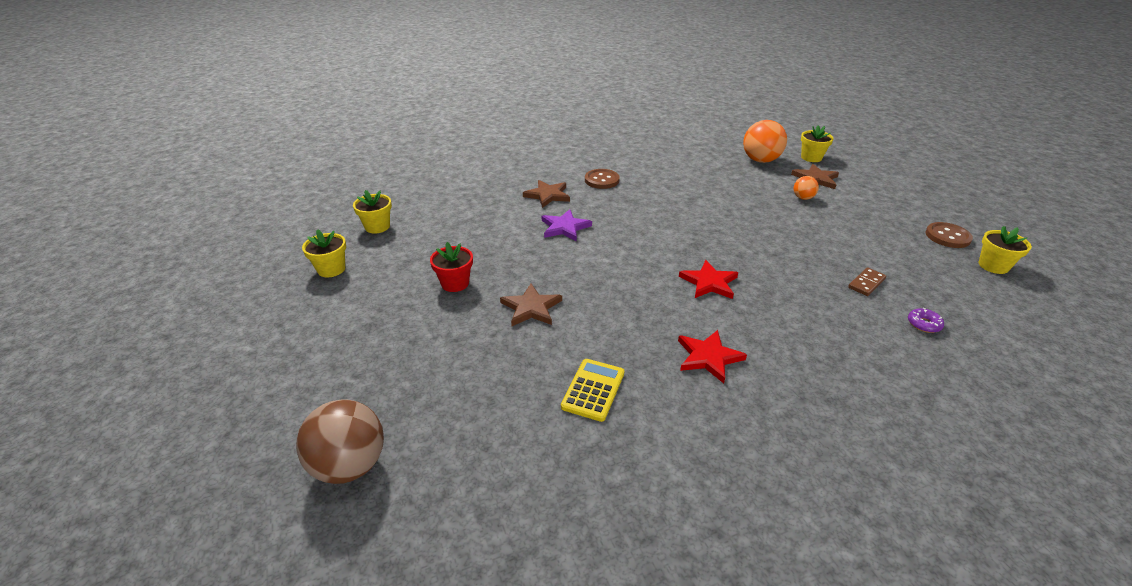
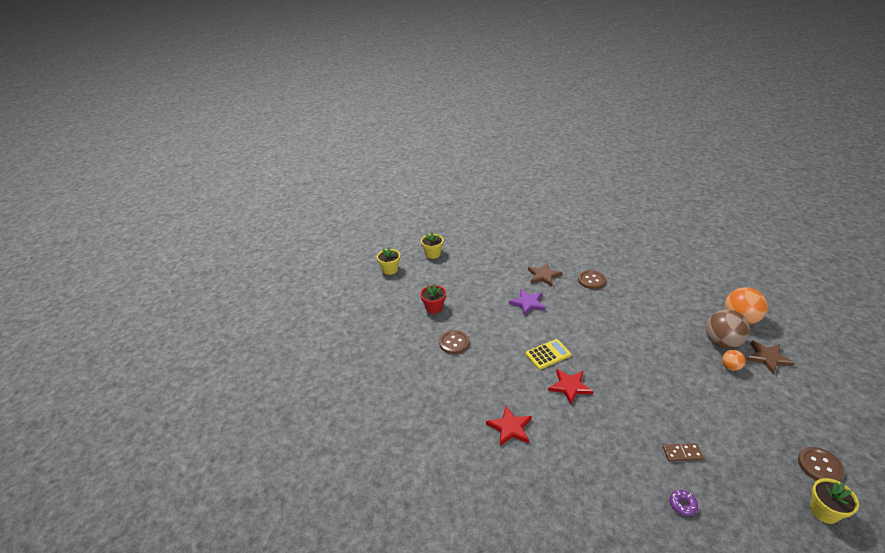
camera: 45 degrees right, 0 degrees up
brown ball [296,399,384,484] -> brown ball moved to [706,309,750,349]
brown star [500,284,562,326] -> brown button [439,330,469,354]
yellow calculator [561,359,624,422] -> yellow calculator moved to [526,339,571,370]
yellow flower pot [801,125,834,162] -> none

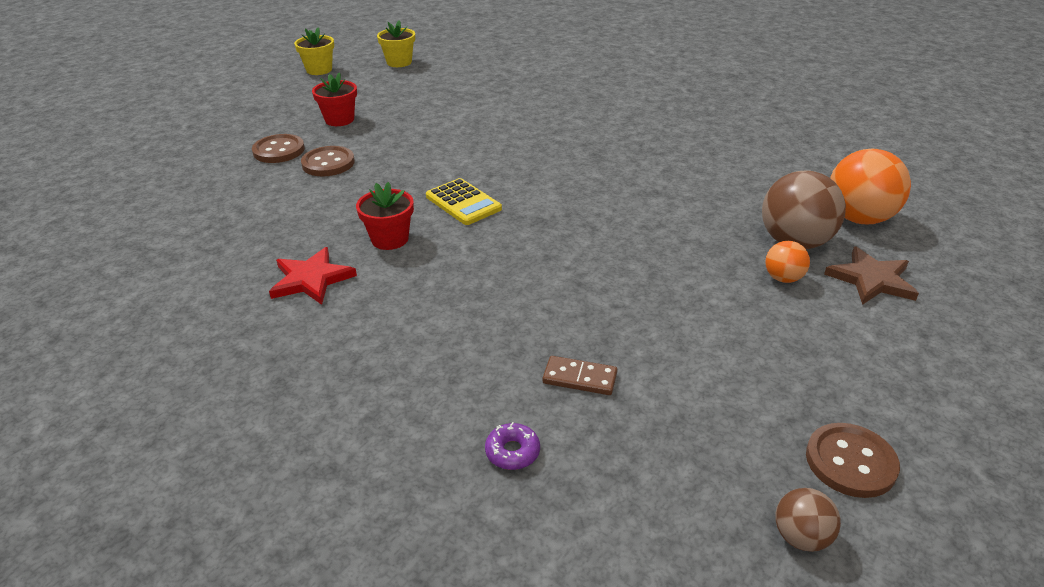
camera: 15 degrees right, 0 degrees up
purple star [509,289,546,316] -> none
yellow calculator [526,339,571,370] -> yellow calculator turned 60 degrees clockwise [426,178,502,225]
brown star [528,263,562,286] -> none
red star [548,369,593,405] -> none
brown button [578,270,606,289] -> brown button moved to [252,134,305,163]
yellow flower pot [810,478,859,524] -> brown ball [775,488,841,552]
none -> red flower pot [356,182,414,250]

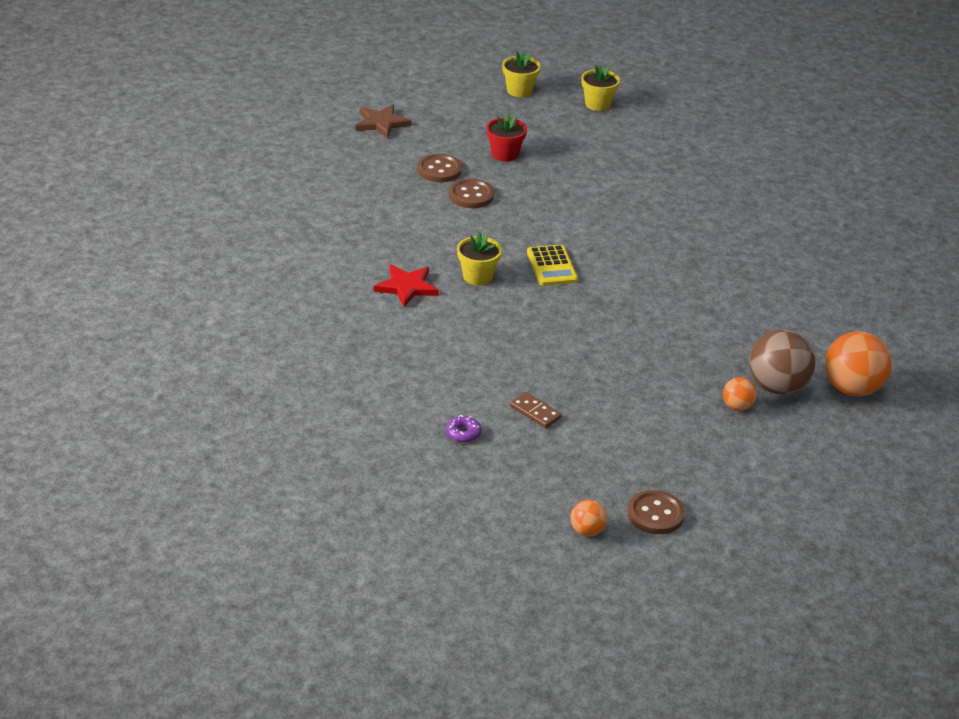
camera: 25 degrees right, 0 degrees up
red flower pot [356,182,414,250] -> yellow flower pot [457,232,502,286]
brown ball [775,488,841,552] -> orange ball [571,499,607,536]
brown star [824,246,919,305] -> brown star moved to [356,105,412,139]

